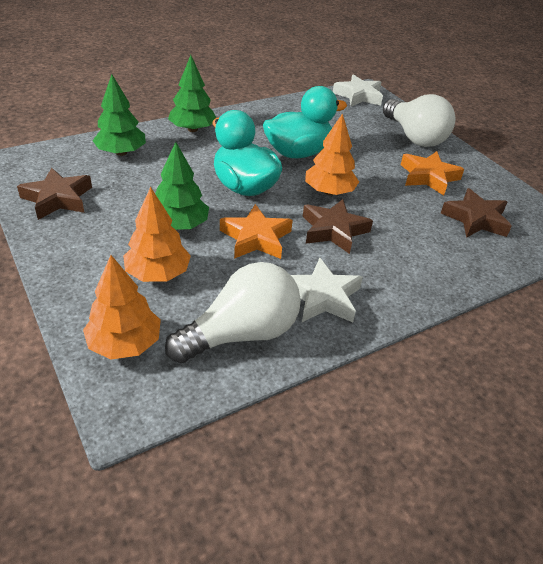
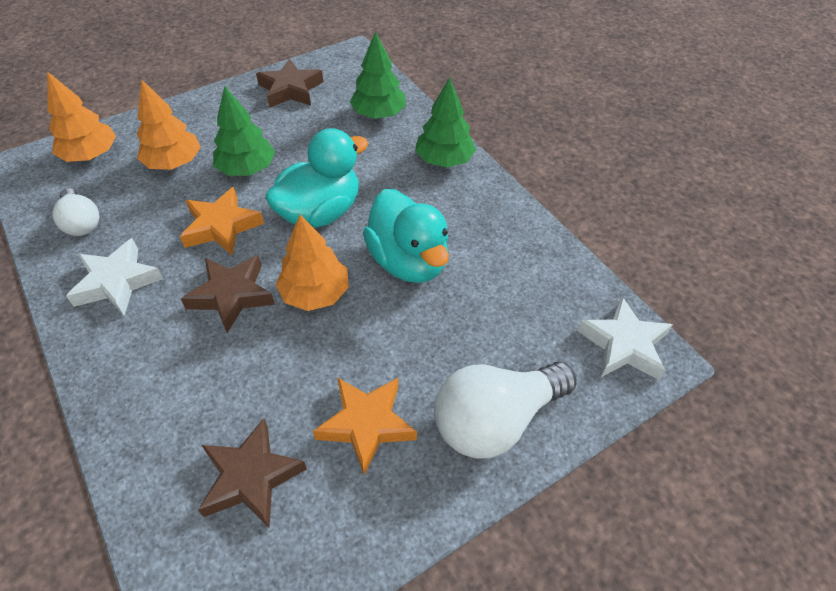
camera: 90 degrees right, 10 degrees up
white light bulb [165,262,301,363] -> white light bulb [52,188,100,236], size x0.57

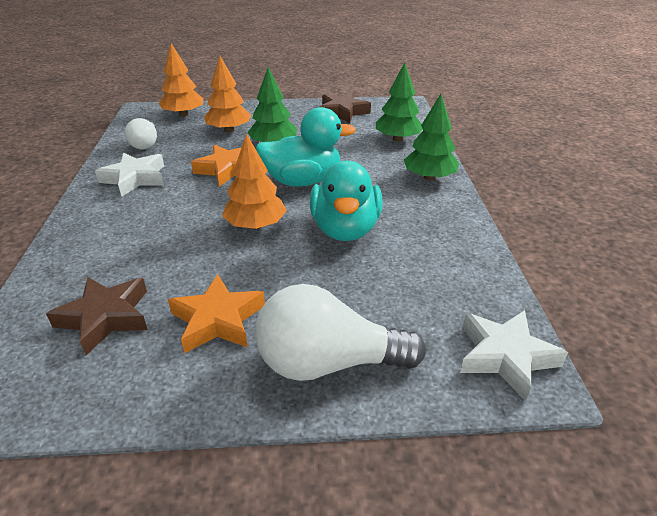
camera: 30 degrees right, 15 degrees down
brown star [181,255,275,333] -> none

